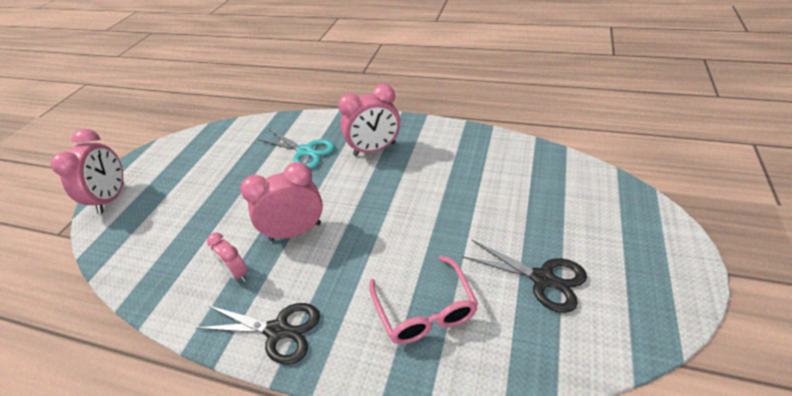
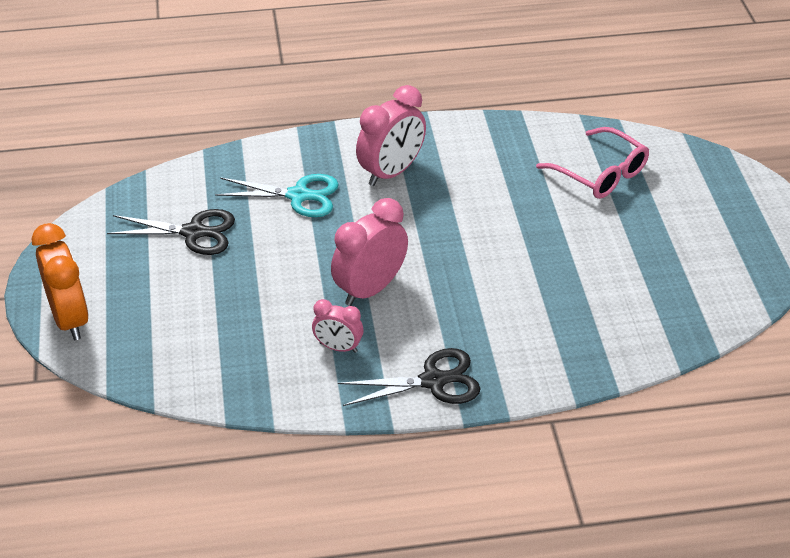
camera: 30 degrees left, 0 degrees up
pink clock [50,129,124,214] -> orange clock [32,223,89,340]
pink glasses [369,255,478,344] -> pink glasses moved to [536,127,649,199]
black scissors [462,240,587,313] -> black scissors moved to [107,209,235,255]

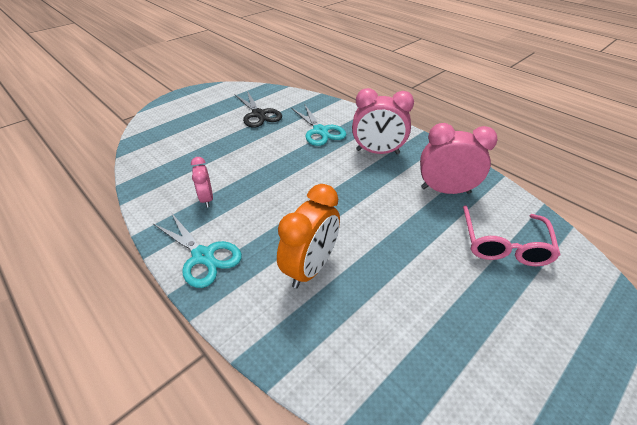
camera: 55 degrees right, 0 degrees up
orange clock [32,223,89,340] -> orange clock moved to [277,184,340,288]
pink clock [331,198,408,306] -> pink clock moved to [420,123,498,194]
black scissors [338,348,481,406] -> turquoise scissors [153,213,242,288]

